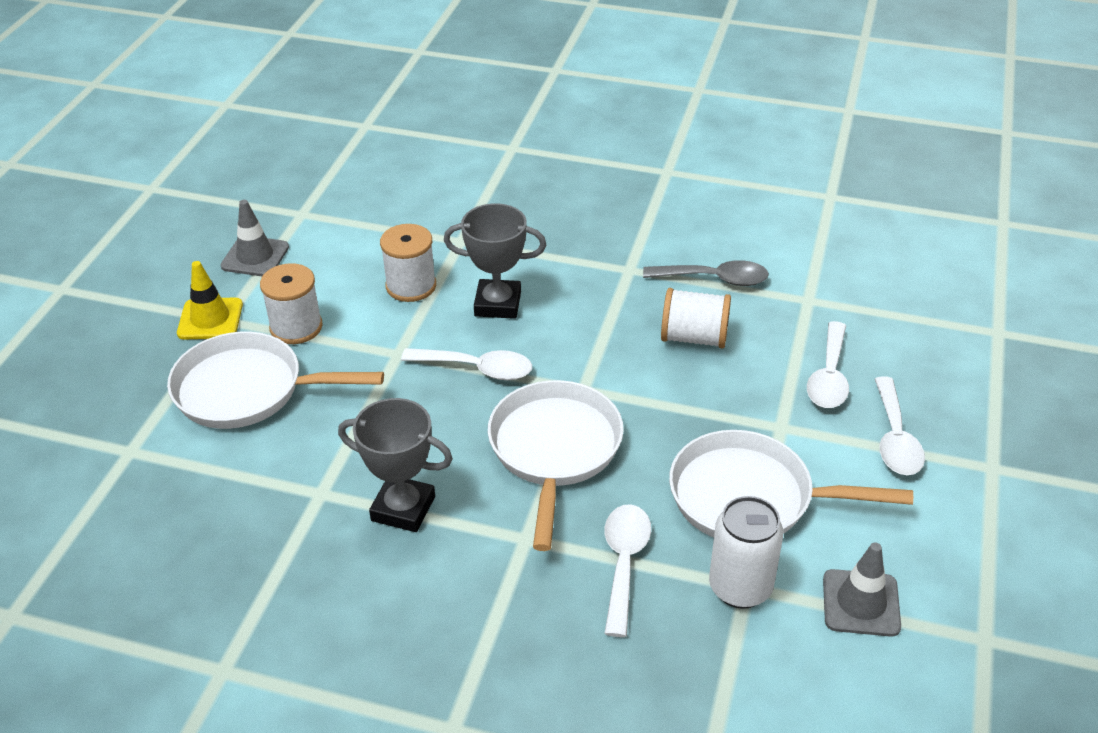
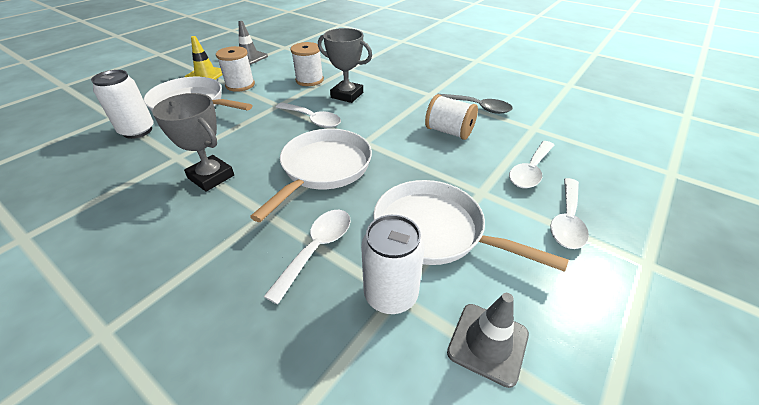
camera: 20 degrees right, 0 degrees up
none -> white can [91,70,154,139]

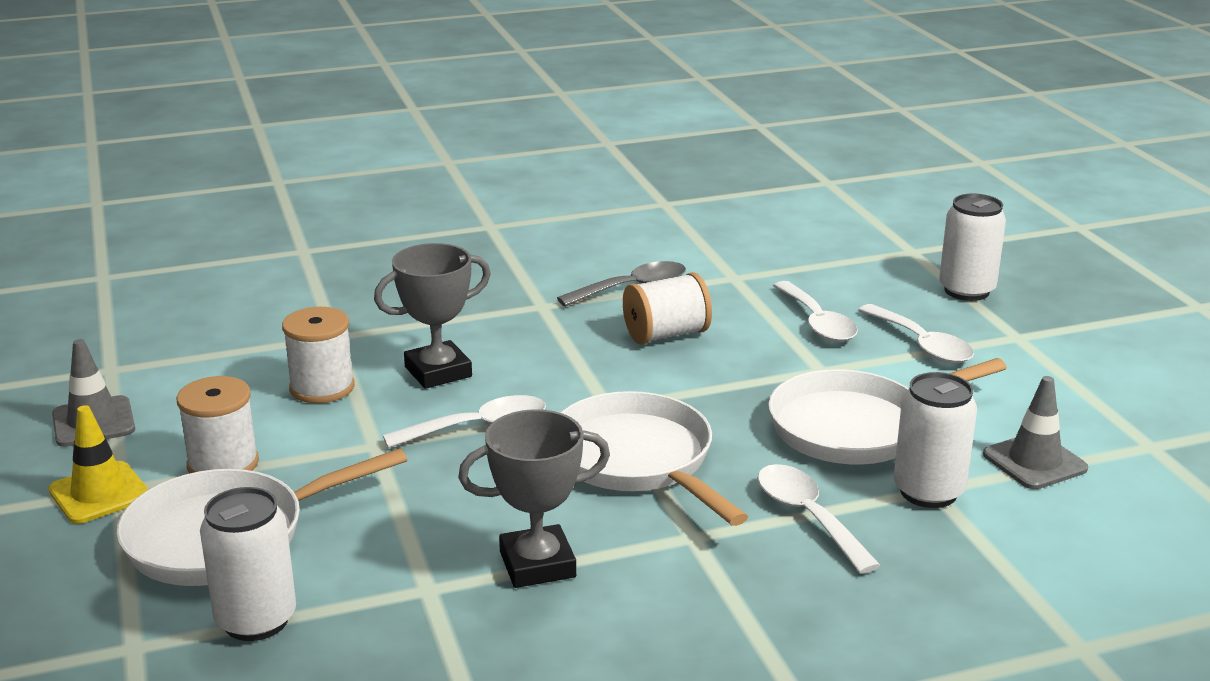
camera: 55 degrees left, 15 degrees down
none -> white can [939,193,1006,301]

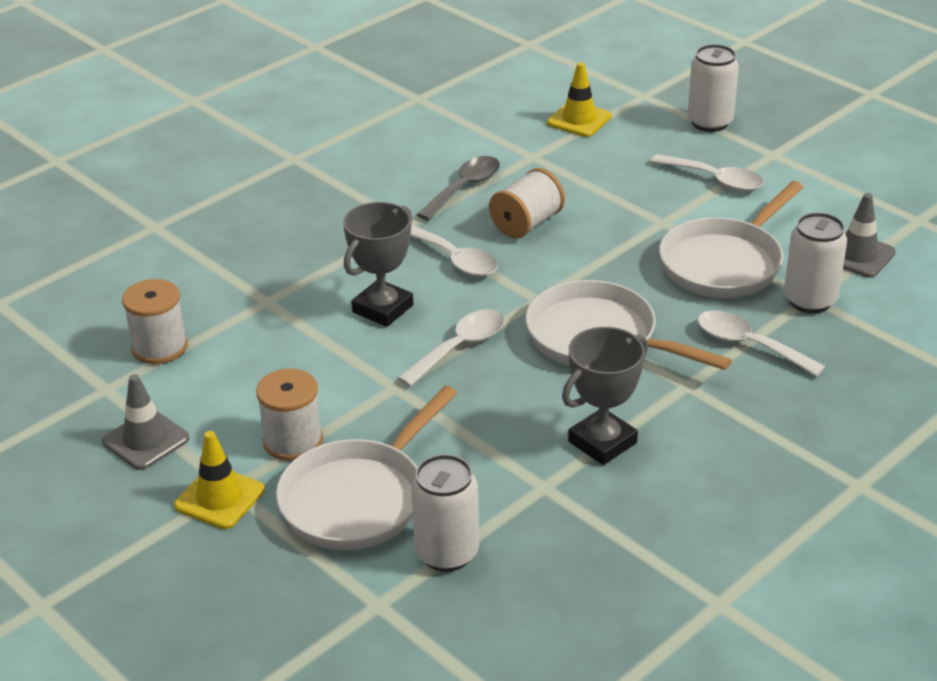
camera: 25 degrees left, 10 degrees up
white spool [282,307,355,403] -> white spool moved to [122,279,188,364]
white spoon [773,281,858,342] -> white spoon moved to [410,225,498,277]
none -> yellow traffic cone [547,62,612,137]

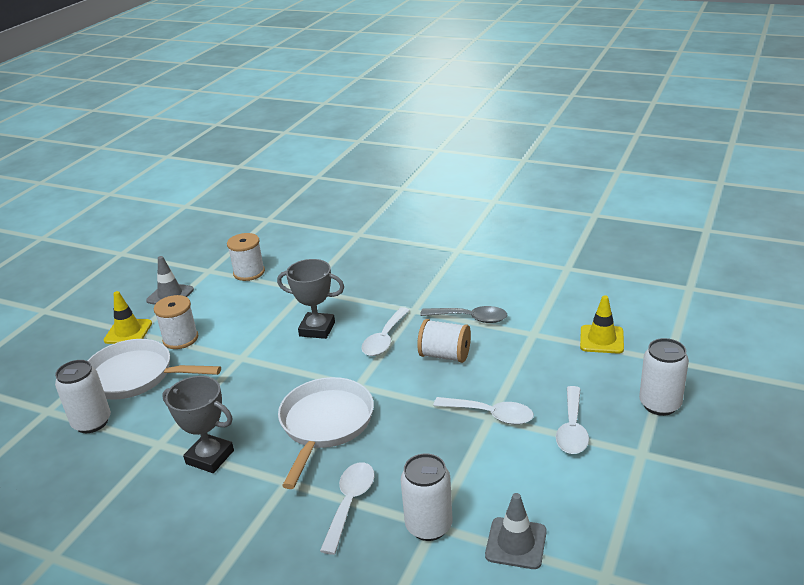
camera: 70 degrees right, 5 degrees down
white spoon [398,309,505,386] -> white spoon moved to [433,397,534,425]
white pan [659,181,803,298] -> none

